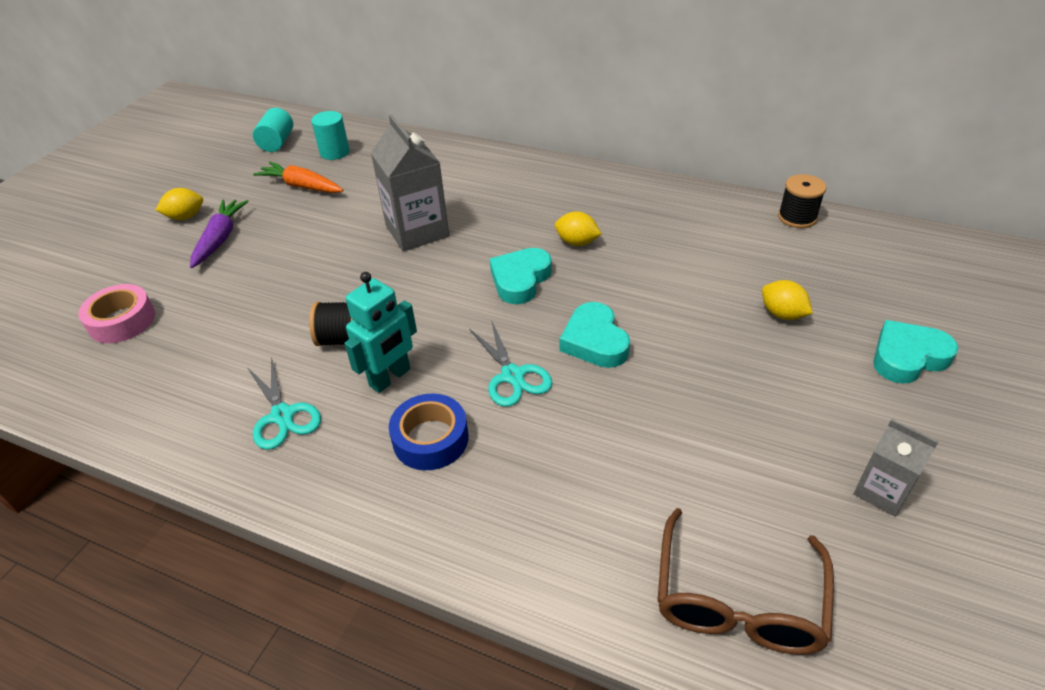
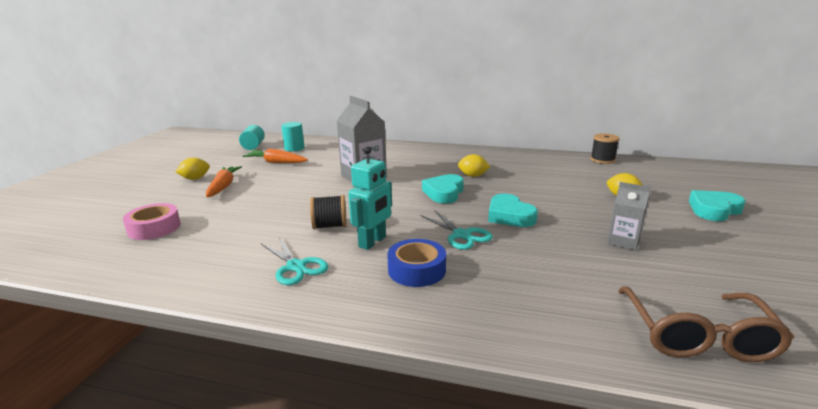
camera: 10 degrees left, 20 degrees down
purple carrot [190,200,249,268] -> orange carrot [206,166,242,197]
grey carton [854,419,939,517] -> grey carton moved to [607,182,651,251]

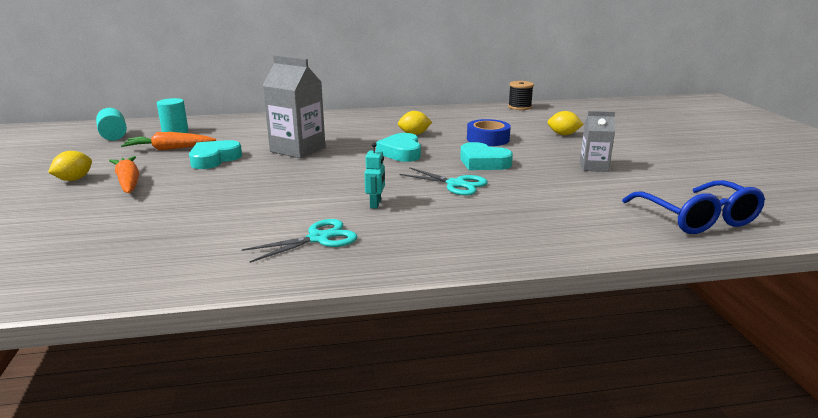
camera: 25 degrees left, 0 degrees up
pink tape [123,203,181,240] -> none
turquoise scissors [261,237,329,285] -> turquoise scissors turned 60 degrees counterclockwise [241,219,357,263]
black spool [310,195,347,229] -> none
turquoise robot [348,146,392,250] -> turquoise robot [364,142,385,209], size x0.59
blue tape [387,239,446,287] -> blue tape moved to [467,119,511,146]
brown glasses [618,286,794,362] -> blue glasses [622,180,765,234]
turquoise heart [689,190,746,221] -> turquoise heart moved to [189,140,242,169]

